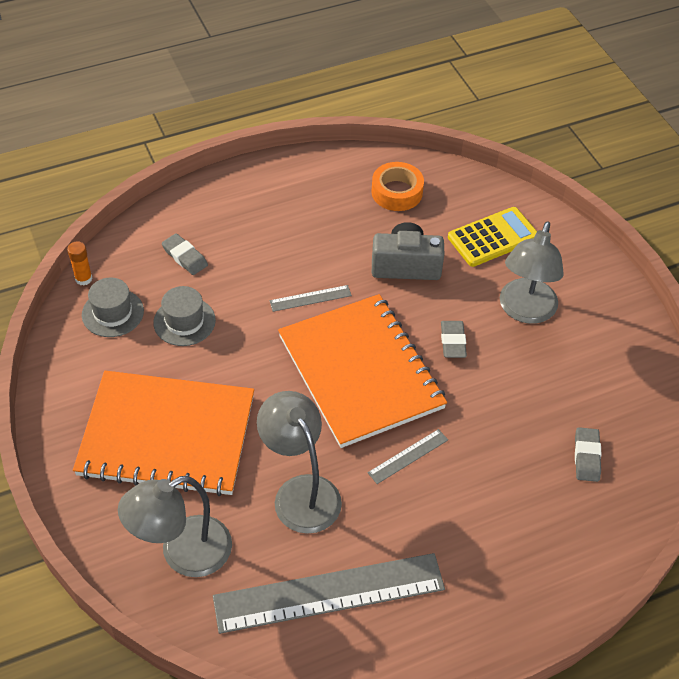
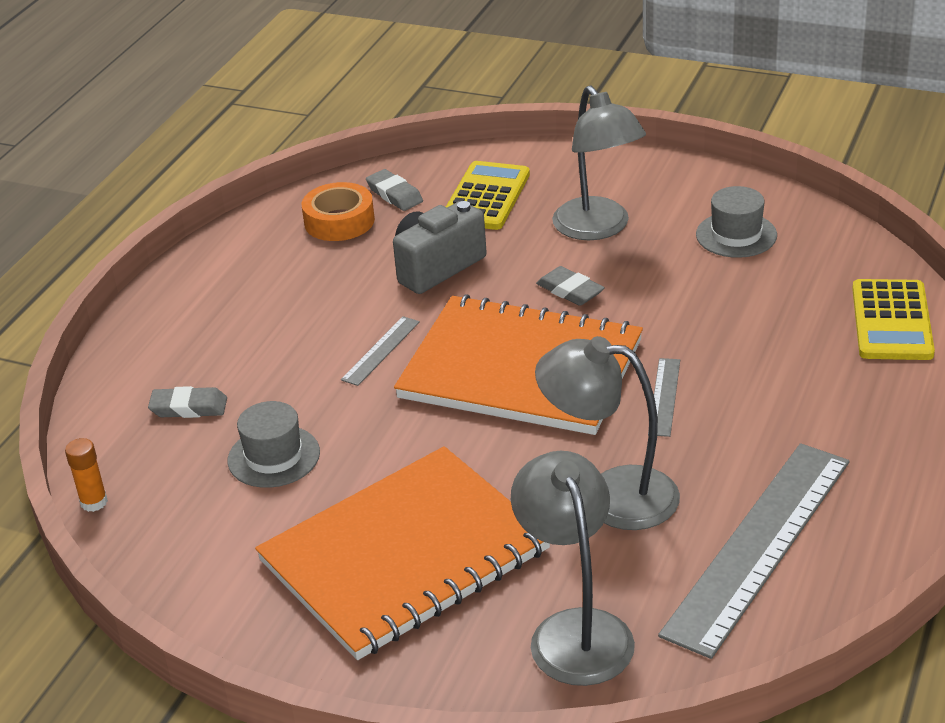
camera: 40 degrees left, 15 degrees down
grey hat [82,278,144,337] -> grey hat moved to [696,186,777,258]
grey lamp [118,476,232,577] -> grey lamp turned 150 degrees clockwise [511,451,635,686]
grey eraser [575,427,602,482] -> grey eraser moved to [366,169,423,211]
none -> yellow calculator [852,279,935,360]

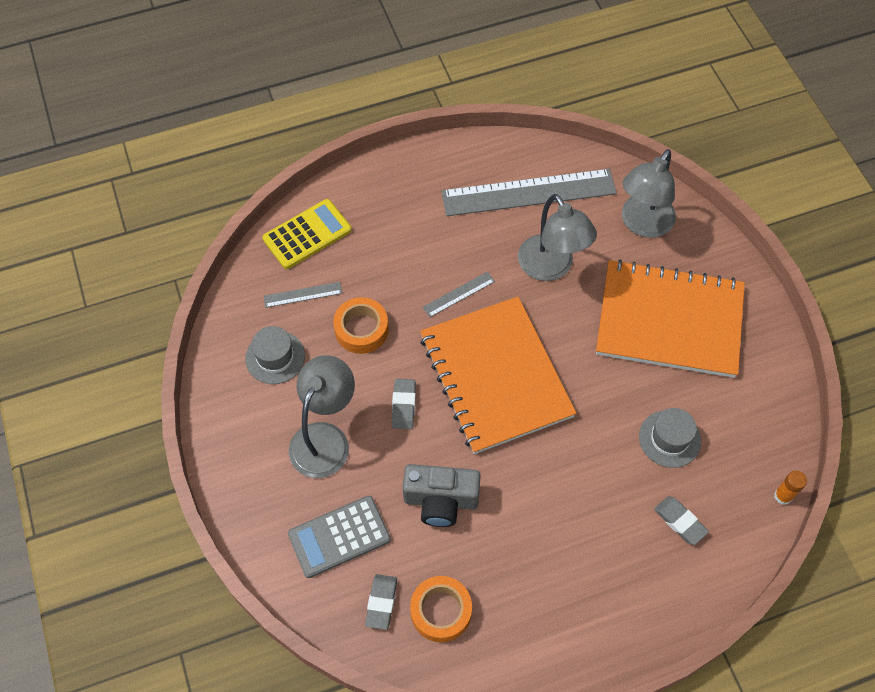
camera: 135 degrees left, 25 degrees up
grey ruler [341,316,420,386] -> grey ruler moved to [264,282,342,308]
yellow calculator [446,161,530,230] -> grey calculator [288,496,391,578]
none -> orange tape [333,297,389,354]

